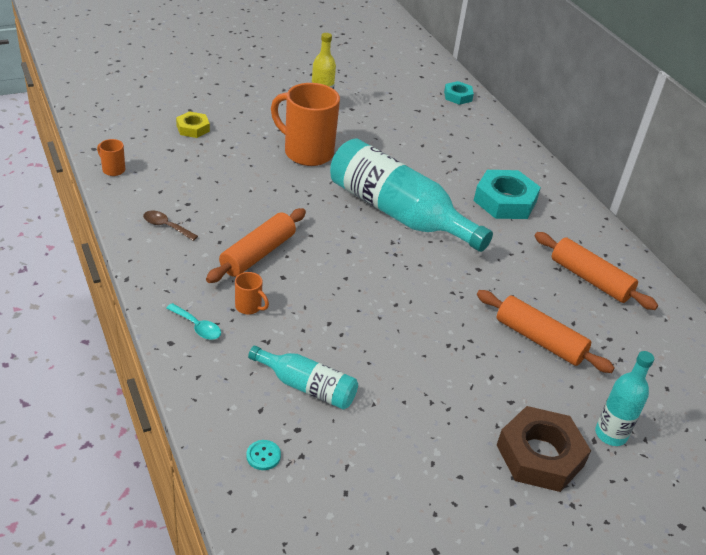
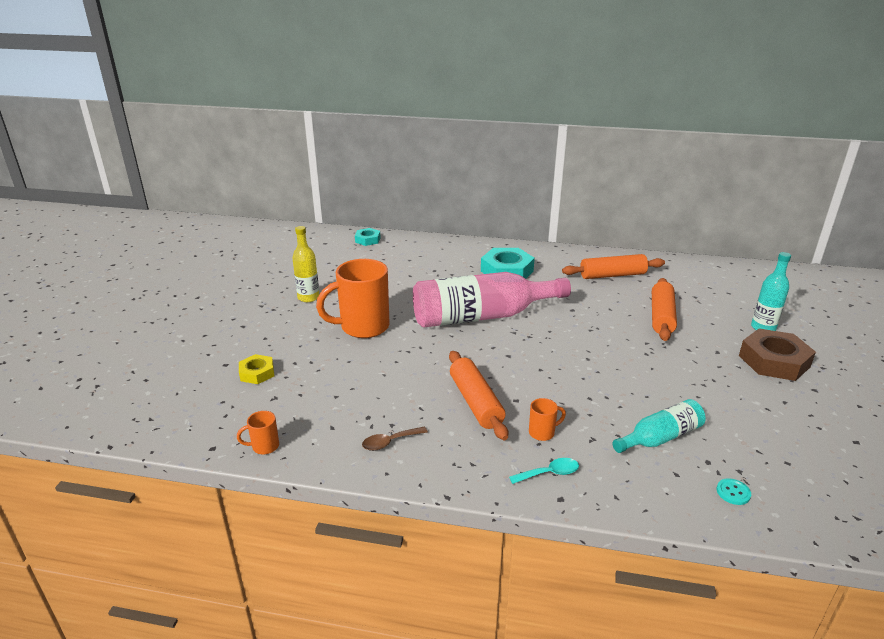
camera: 50 degrees left, 10 degrees down
turquoise bottle [330,139,493,252] -> pink bottle [413,272,571,328]
orange rolling pin [477,290,615,373] -> orange rolling pin turned 60 degrees counterclockwise [652,278,677,341]

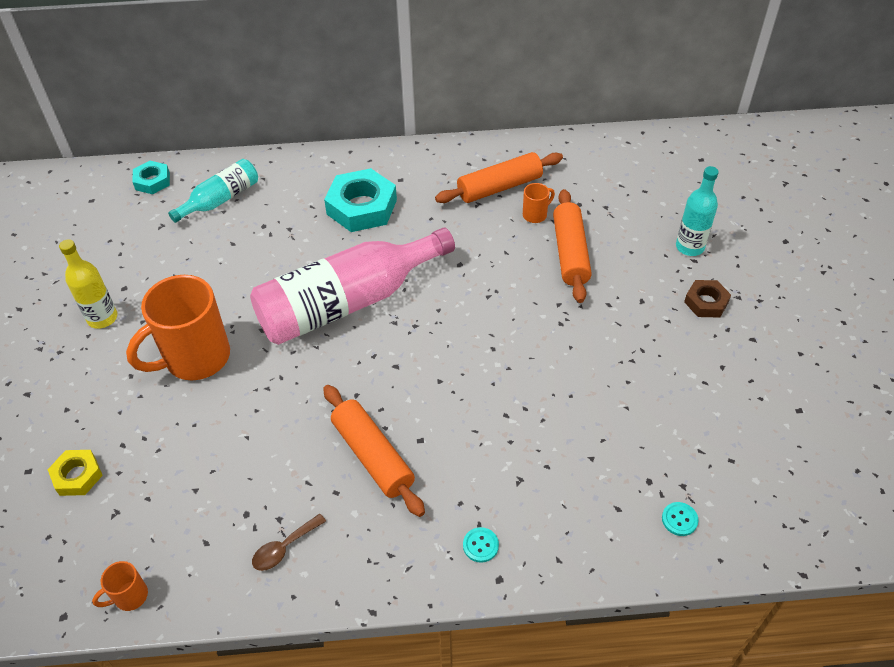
camera: 15 degrees left, 20 degrees up
turquoise spoon [509,458,579,484] -> turquoise button [463,527,499,563]
orange mug [529,398,566,441] -> orange mug moved to [523,183,555,223]
turquoise bottle [613,399,705,453] -> turquoise bottle moved to [168,159,258,223]
brown nut [739,329,816,381] -> brown nut [684,280,731,317], size x0.55

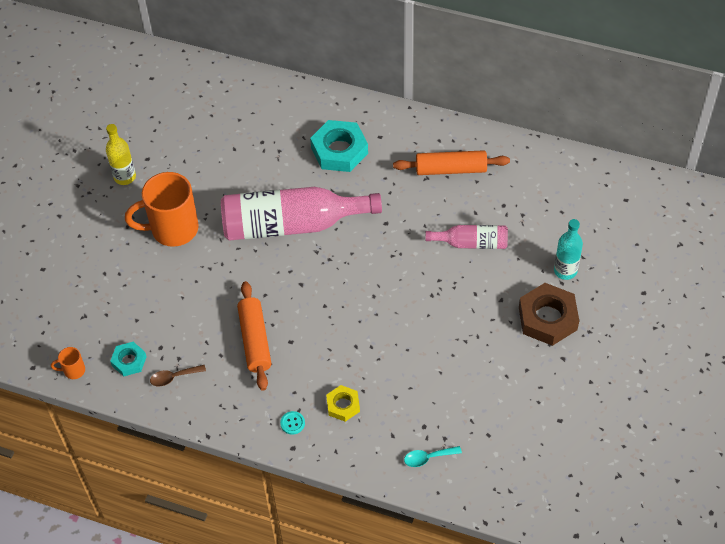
camera: 25 degrees right, 5 degrees up
yellow nut [47,450,103,496] -> yellow nut moved to [326,385,360,422]
turquoise nut [132,161,170,194] -> turquoise nut moved to [110,342,147,376]
turquoise bottle [168,159,258,223] -> none
orange mug [523,183,555,223] -> none
orange rolling pin [553,189,592,303] -> pink bottle [425,225,508,249]
turquoise button [662,502,698,536] -> turquoise spoon [404,446,462,467]
brown nut [684,280,731,317] -> brown nut [519,283,579,346], size x1.80

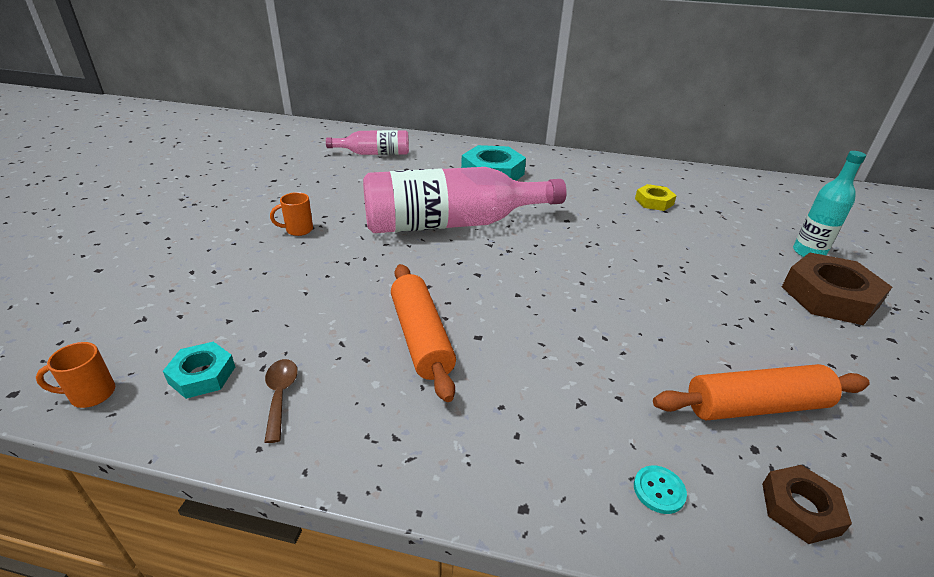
camera: 10 degrees left, 20 degrees down
yellow bottle [106,124,136,185] -> none
orange mug [125,172,199,247] -> orange mug [270,192,313,236], size x0.43
brown spoon [150,365,206,386] -> brown spoon turned 105 degrees clockwise [264,359,298,443]
turquoise button [280,411,305,435] -> turquoise button moved to [634,465,687,514]
yellow nut [326,385,360,422] -> yellow nut moved to [635,184,677,211]
orange rolling pin [393,150,510,175] -> orange rolling pin moved to [653,364,870,420]
turquoise spoon [404,446,462,467] -> brown nut [762,465,852,544]
pink bottle [425,225,508,249] -> pink bottle moved to [326,130,409,155]

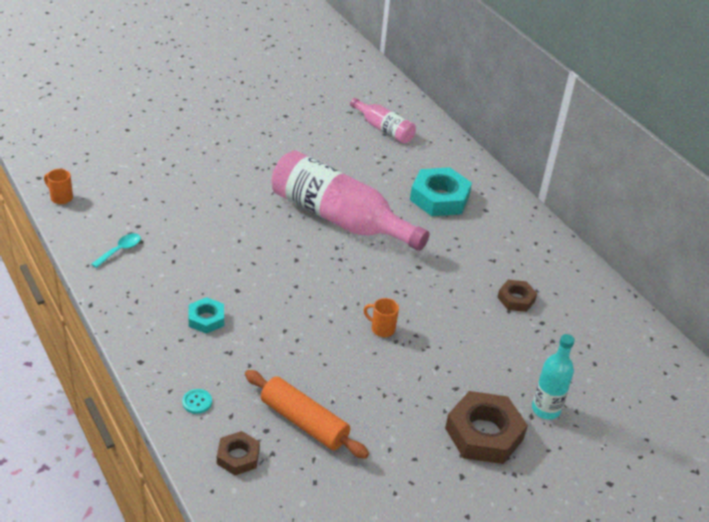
camera: 45 degrees right, 5 degrees up
turquoise nut [163,342,235,399] -> turquoise nut moved to [188,297,224,334]
brown spoon [264,359,298,443] -> turquoise spoon [91,233,141,268]
orange mug [270,192,313,236] -> orange mug moved to [364,298,399,337]
orange rolling pin [391,264,456,402] -> none
yellow nut [635,184,677,211] -> brown nut [497,280,537,312]

